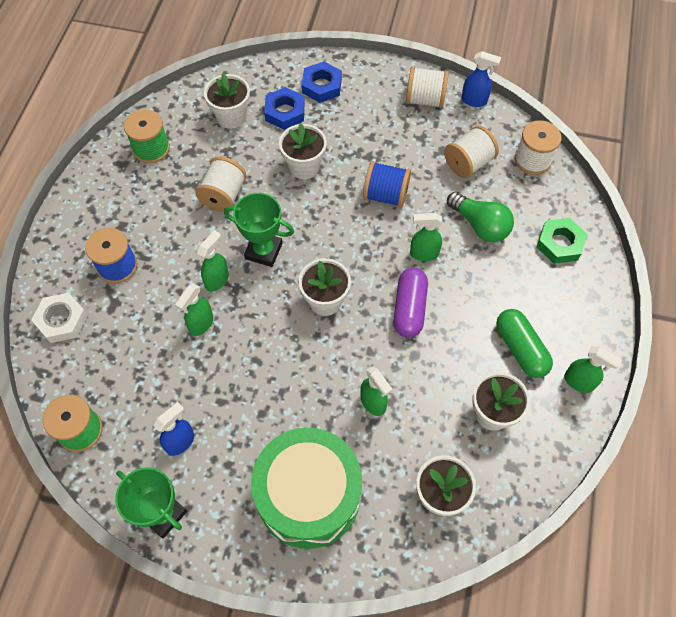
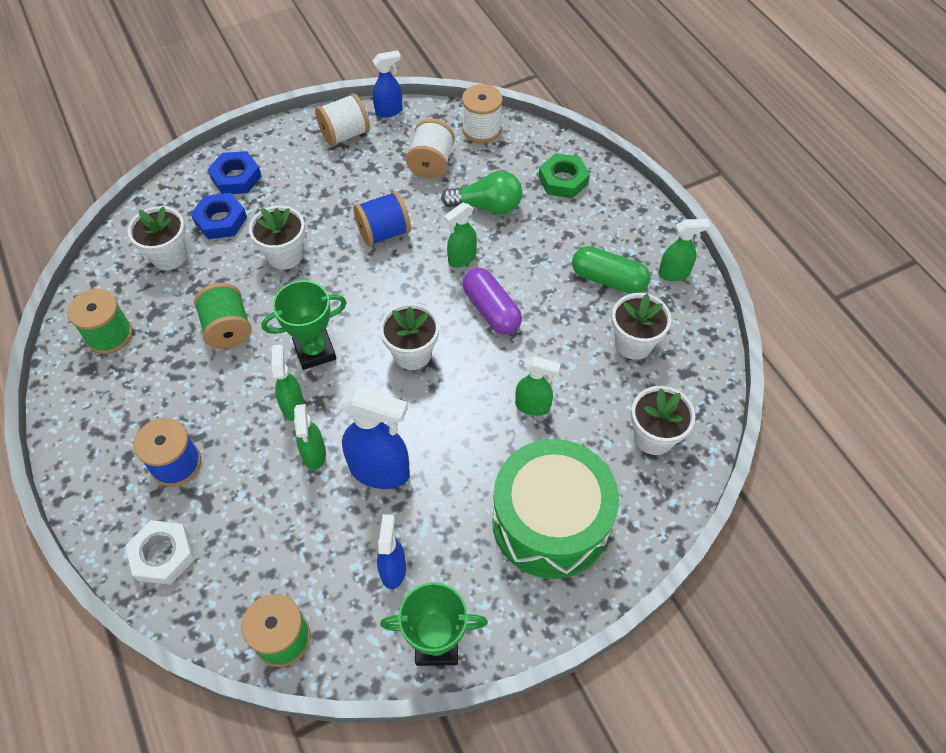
camera: 40 degrees left, 5 degrees down
white spool [195,156,247,212] -> green spool [194,283,252,349]
none -> blue spray bottle [340,386,410,489]

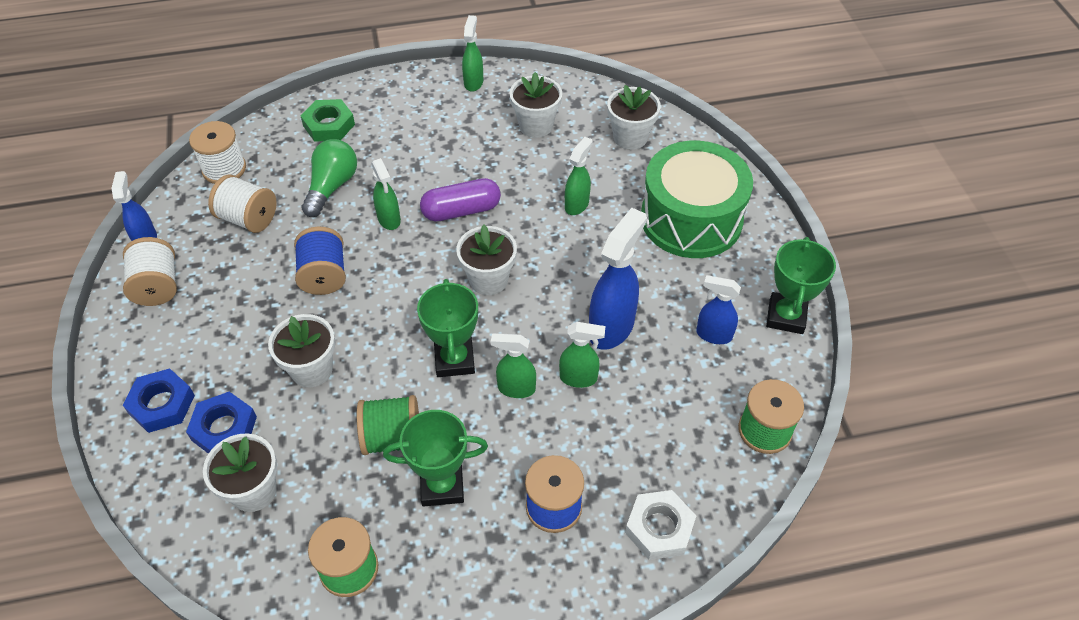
camera: 75 degrees left, 5 degrees down
green capsule [572,246,650,294] -> none
none -> green trophy [383,410,488,507]

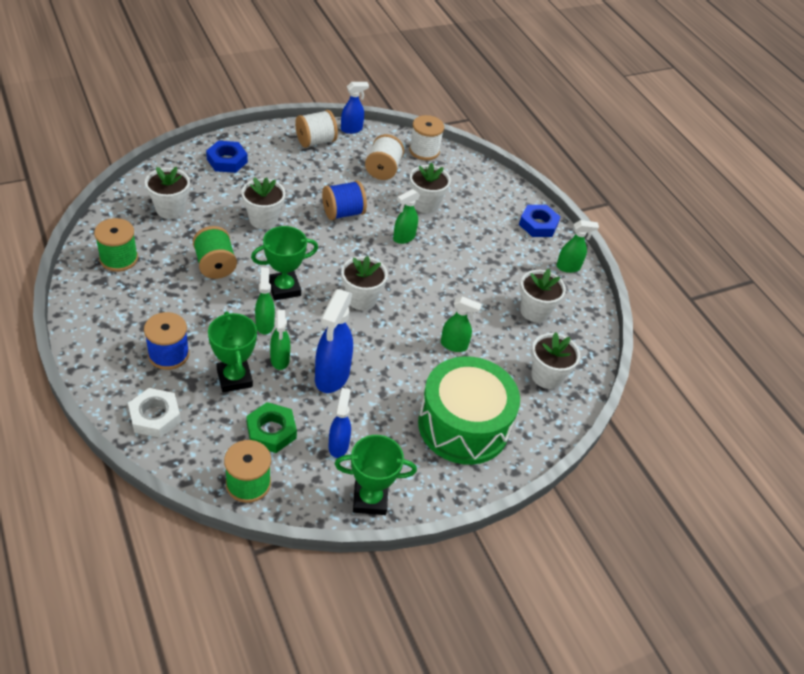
camera: 70 degrees right, 5 degrees down
blue nut [186,392,257,454] -> blue nut moved to [519,205,560,237]
green nut [301,99,355,142] -> green nut moved to [246,402,297,453]
green light bulb [301,139,357,217] -> white flower pot [410,162,451,213]
green trophy [383,410,488,507] -> green trophy moved to [208,312,257,392]
purple capsule [420,178,501,221] -> none
blue spray bottle [589,208,647,350] -> blue spray bottle turned 90 degrees clockwise [315,289,353,393]

